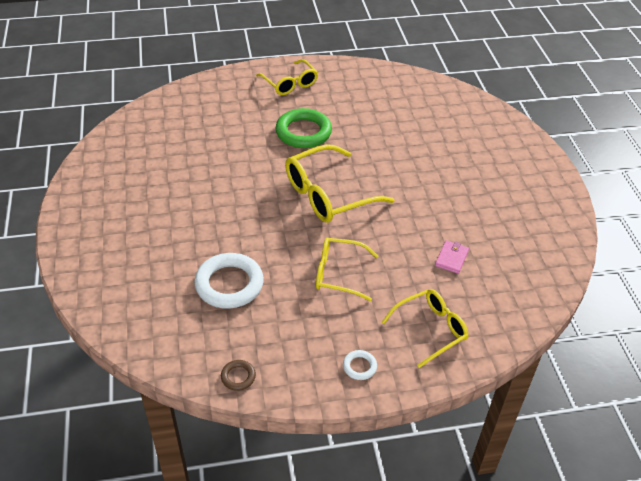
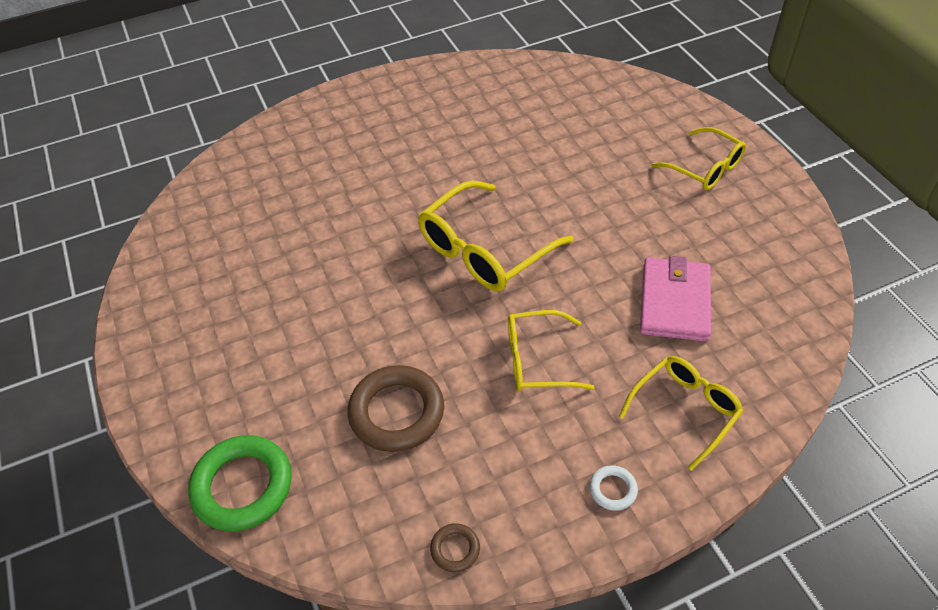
camera: 10 degrees left, 5 degrees up
white ring [194,253,264,309] -> brown ring [347,365,444,452]
yellow glasses [256,59,318,95] -> yellow glasses moved to [651,127,746,190]
green ring [276,108,332,148] -> green ring moved to [188,435,291,531]
pink wallet [435,240,469,274] -> pink wallet [640,256,711,342], size x1.97

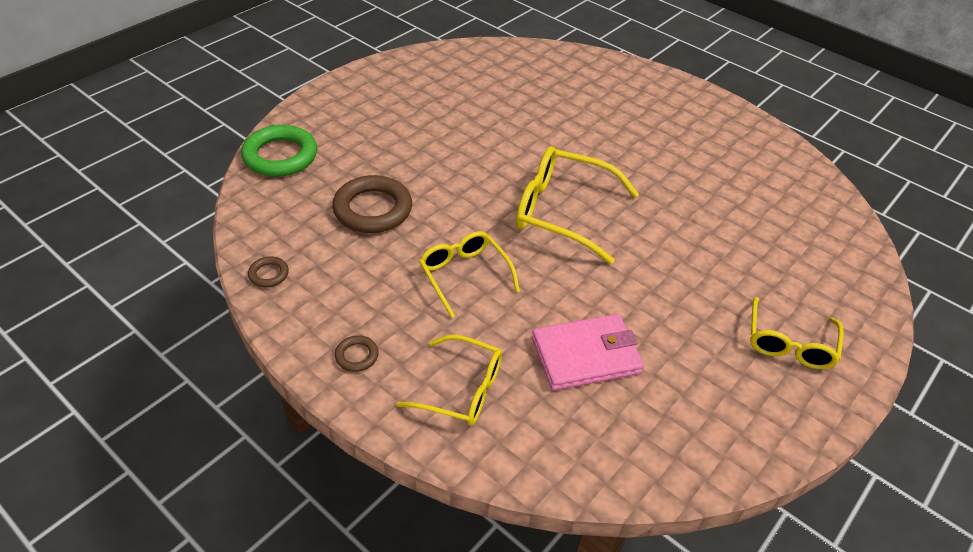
camera: 60 degrees right, 5 degrees down
white ring [589,465,638,511] -> brown ring [335,335,379,372]

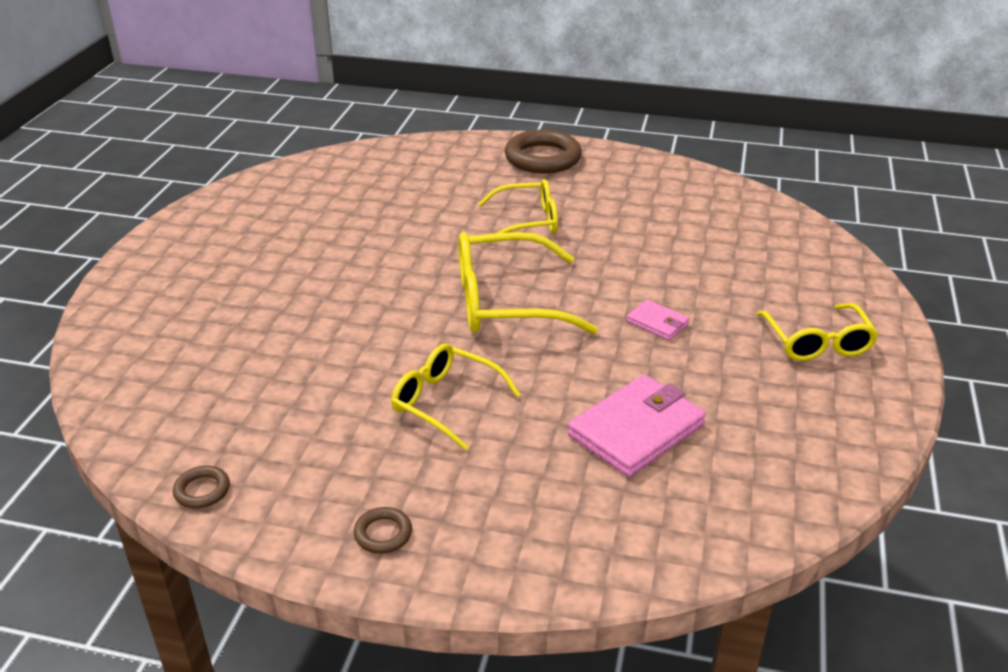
camera: 25 degrees left, 10 degrees down
green ring [241,125,317,177] -> none
brown ring [332,175,412,233] -> brown ring moved to [505,129,582,174]
yellow glasses [397,335,502,426] -> yellow glasses moved to [478,179,558,243]
none -> pink wallet [627,300,689,340]

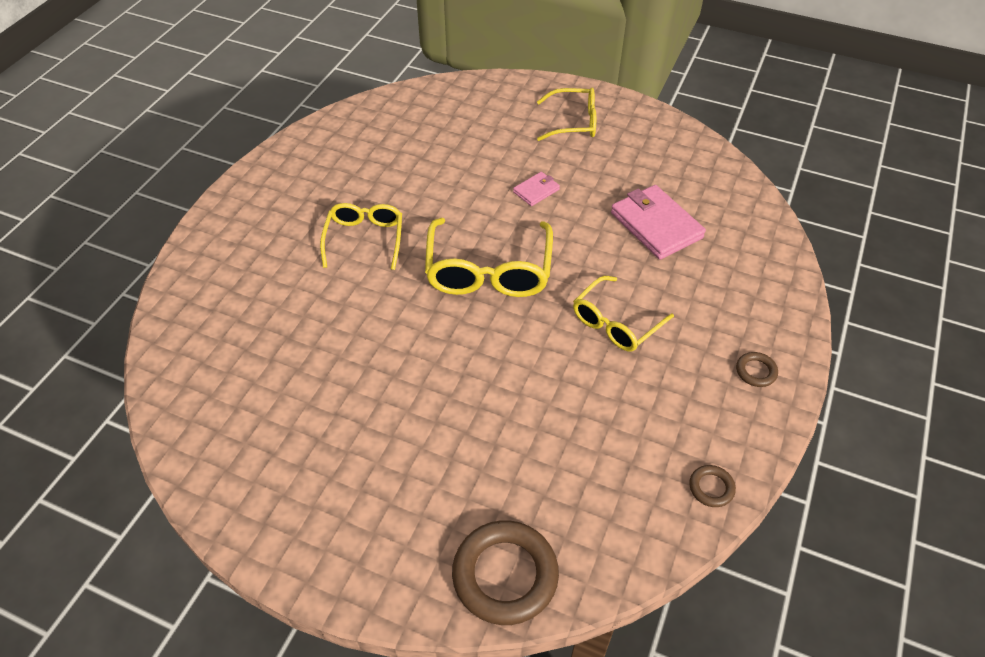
camera: 80 degrees left, 15 degrees up
brown ring [505,129,582,174] -> brown ring moved to [452,520,559,625]

